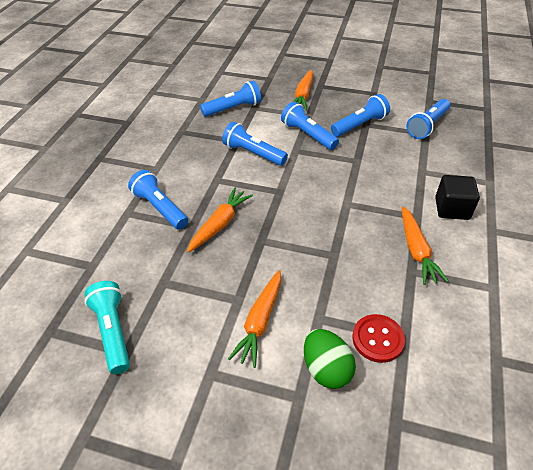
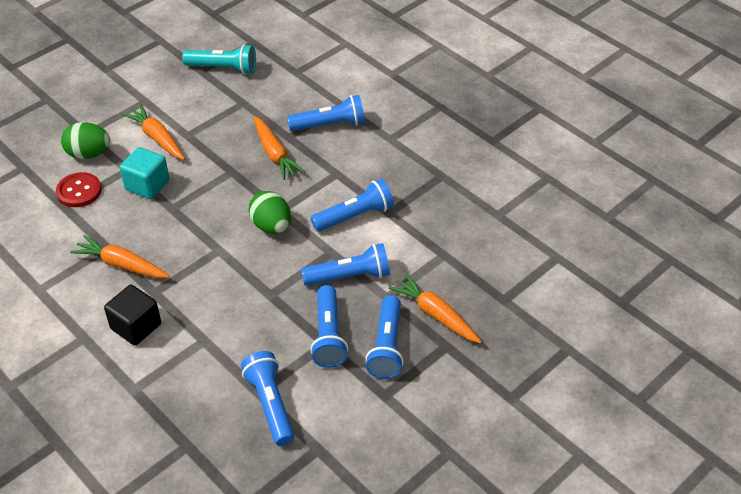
camera: 120 degrees right, 0 degrees up
blue flashlight [200,80,261,117] -> blue flashlight moved to [366,295,404,379]
none -> turquoise cube [120,147,169,199]
none -> green egg [249,191,291,234]

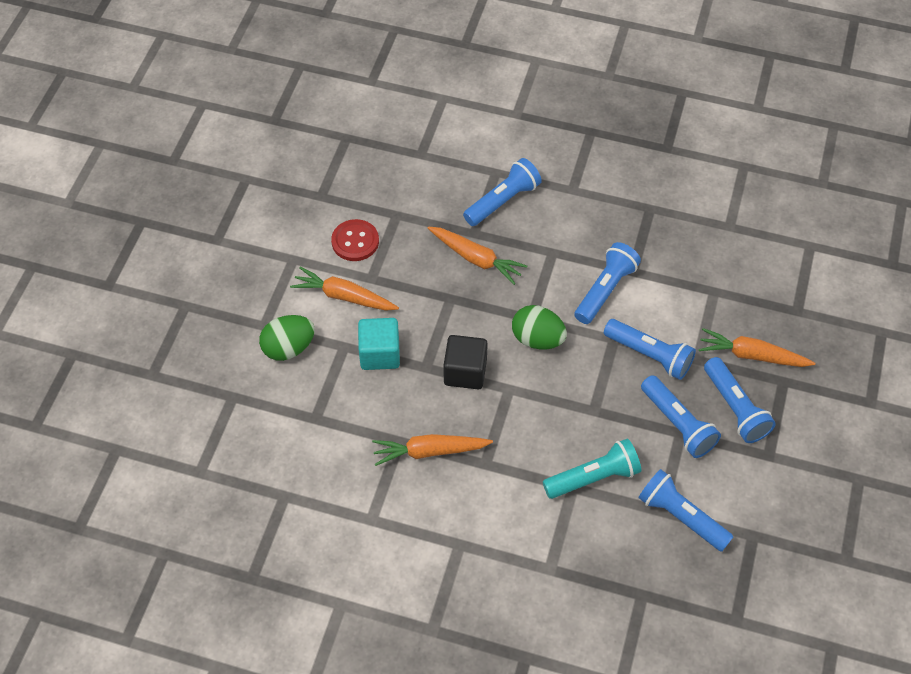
camera: 30 degrees left, 10 degrees up
red button [56,172,101,207] -> red button moved to [331,219,379,261]
black cube [104,285,161,345] -> black cube moved to [443,335,488,389]
turquoise flashlight [182,44,256,74] -> turquoise flashlight moved to [543,439,641,499]
blue flashlight [301,243,390,286] -> blue flashlight turned 75 degrees clockwise [604,319,696,380]

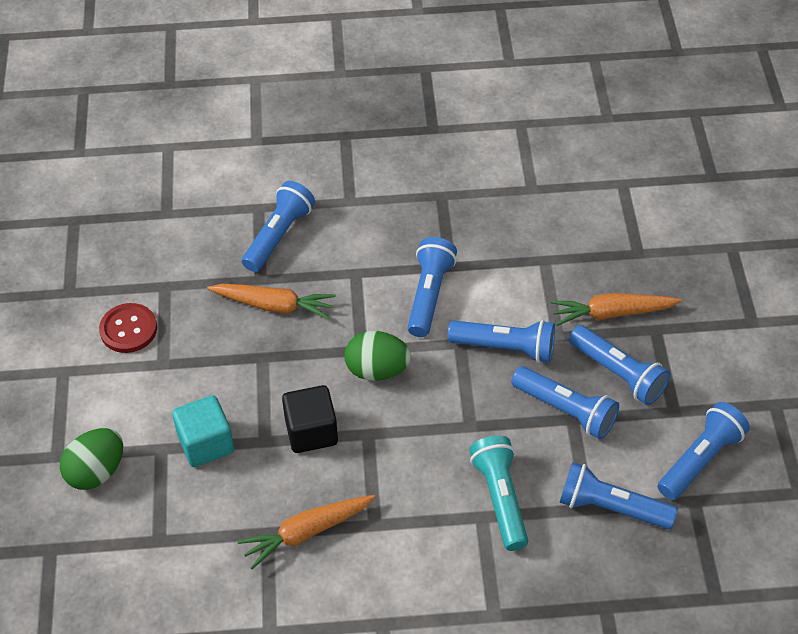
camera: 20 degrees left, 5 degrees down
orange carrot [290,267,399,311] -> none
turquoise flashlight [543,439,641,499] -> turquoise flashlight turned 60 degrees counterclockwise [469,435,528,551]
none -> blue flashlight [658,402,750,500]

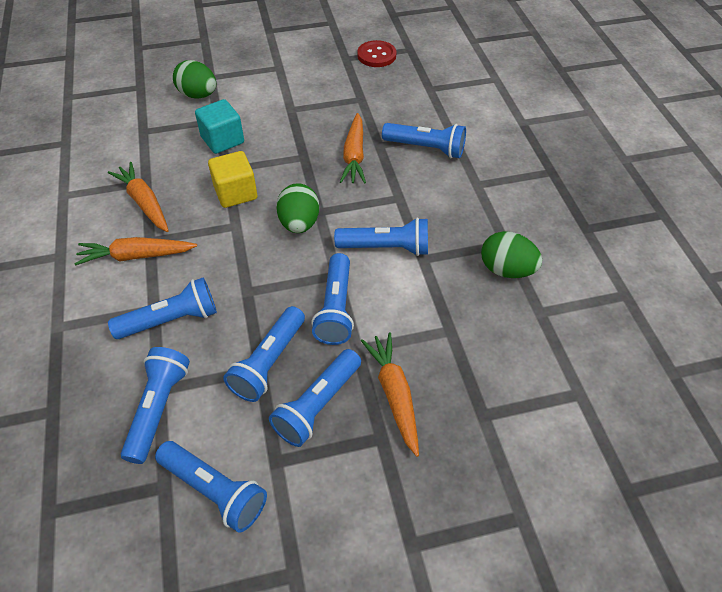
camera: 80 degrees right, 0 degrees up
red button [99,303,157,353] -> red button moved to [357,40,397,67]
black cube [282,385,338,453] -> yellow cube [208,151,257,208]
turquoise flashlight [469,435,528,551] -> blue flashlight [108,277,217,339]
none -> orange carrot [74,237,197,266]
none -> green egg [481,231,542,278]

